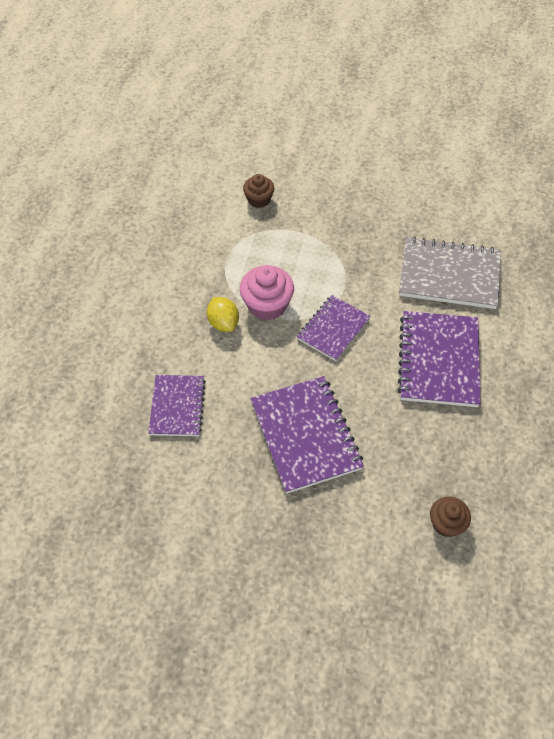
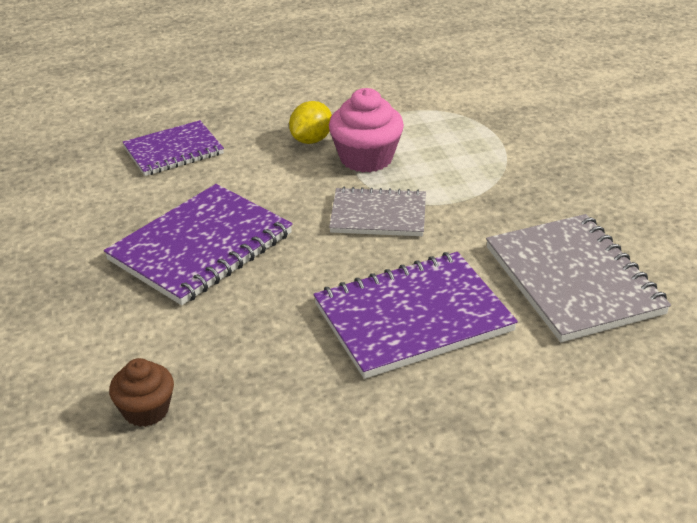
camera: 60 degrees right, 20 degrees down
brown cupcake [243,174,275,208] -> none
purple notebook [297,295,371,361] -> grey notebook [329,187,426,236]

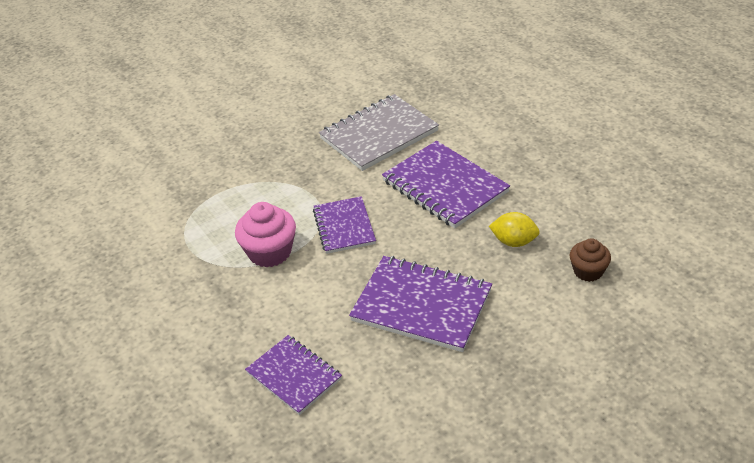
camera: 105 degrees left, 5 degrees up
yellow lemon [289,101,332,144] -> yellow lemon moved to [489,212,540,247]
grey notebook [329,187,426,236] -> purple notebook [313,196,376,254]

